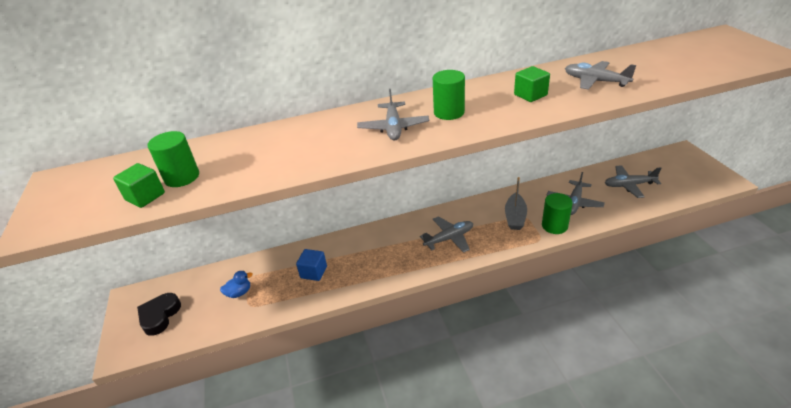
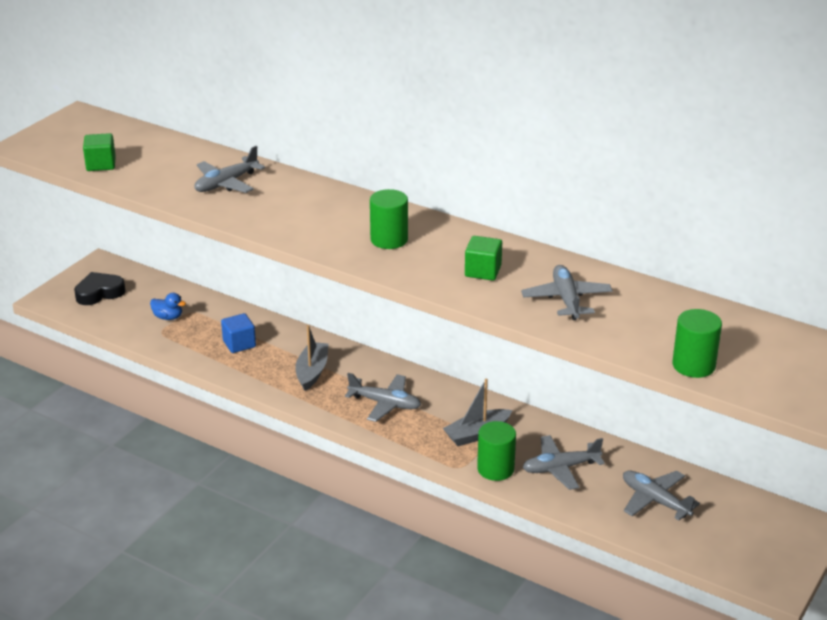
camera: 45 degrees right, 5 degrees down
green cylinder [148,131,199,187] -> green cylinder moved to [672,309,722,378]
grey plane [357,89,429,141] -> grey plane moved to [194,146,265,193]
none -> grey boat [295,325,329,391]

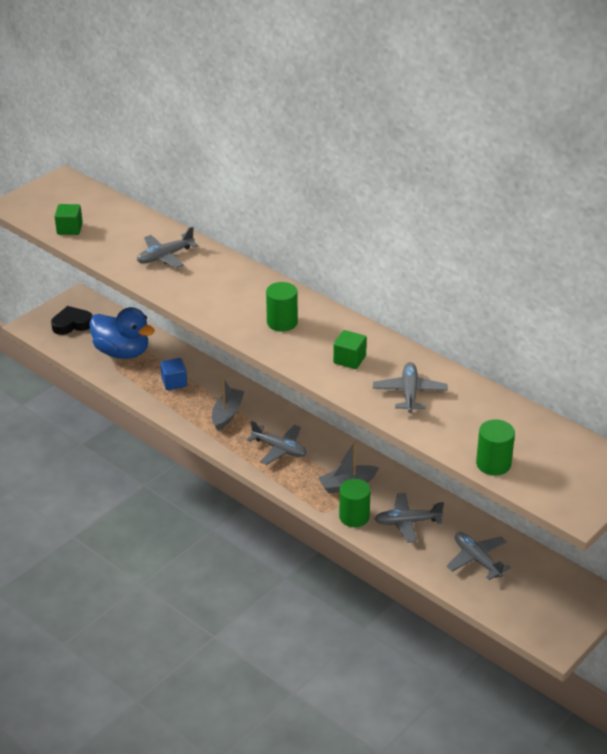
camera: 10 degrees right, 5 degrees up
blue duck [150,293,186,320] -> blue duck [89,307,155,359], size x2.32

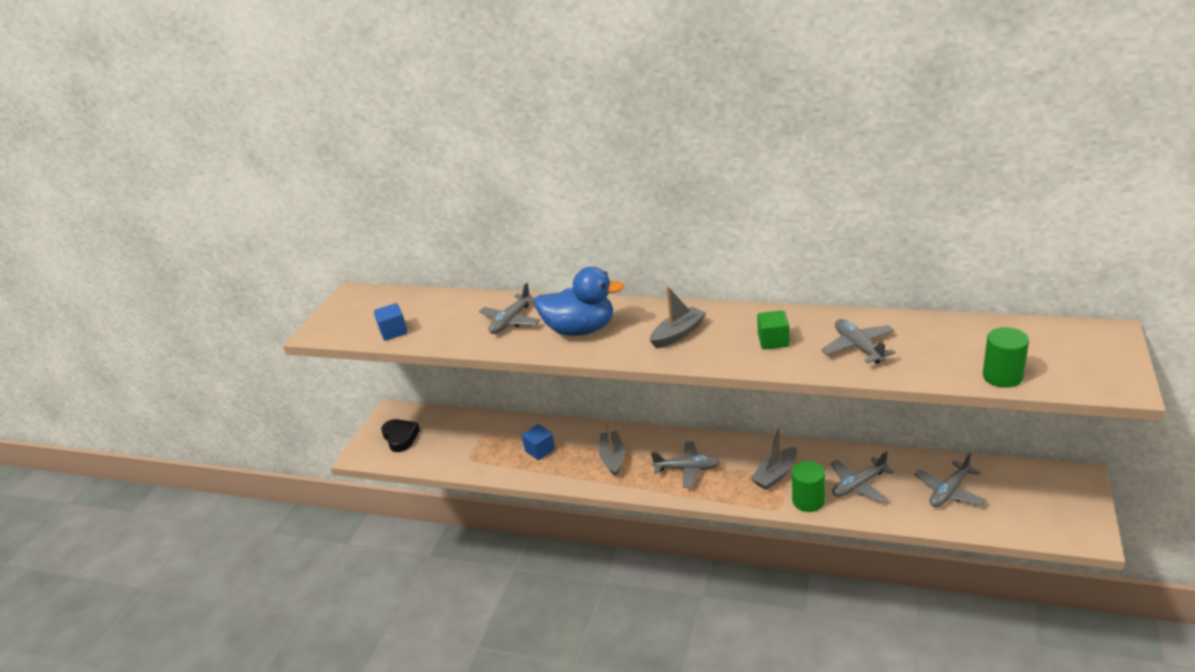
camera: 20 degrees left, 5 degrees down
black heart [51,306,92,335] -> black heart turned 105 degrees clockwise [381,419,420,452]
green cube [54,204,83,235] -> blue cube [374,303,408,341]
blue duck [89,307,155,359] -> blue duck moved to [534,267,624,336]
green cylinder [266,282,298,331] -> grey boat [650,286,706,348]
grey plane [447,532,511,580] -> grey plane turned 75 degrees counterclockwise [914,453,987,507]

